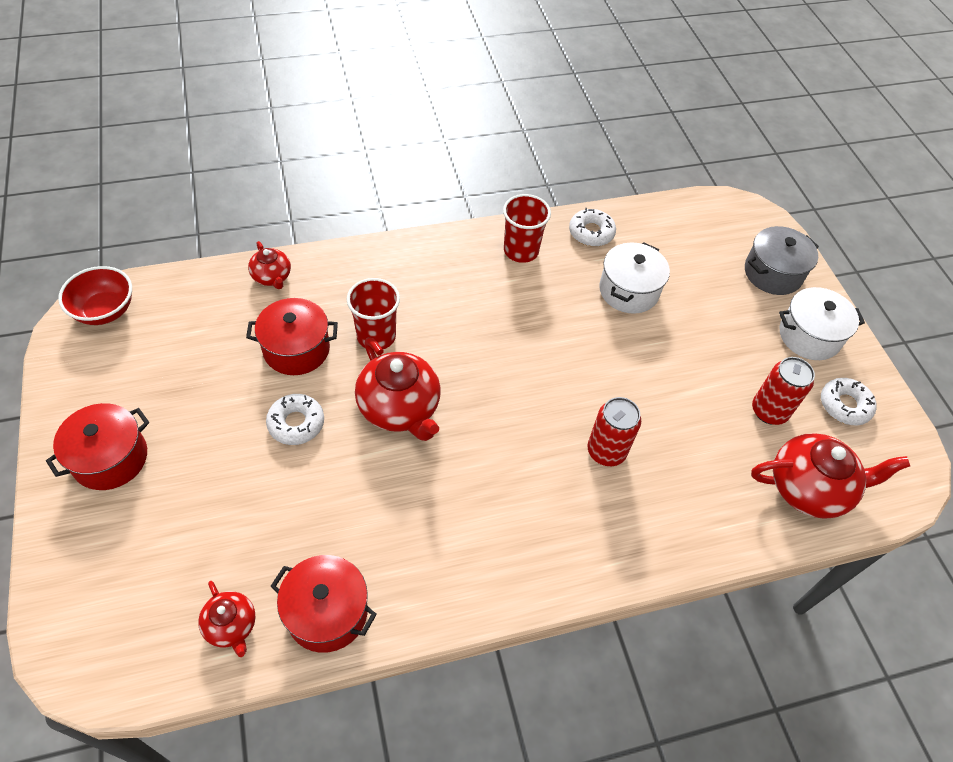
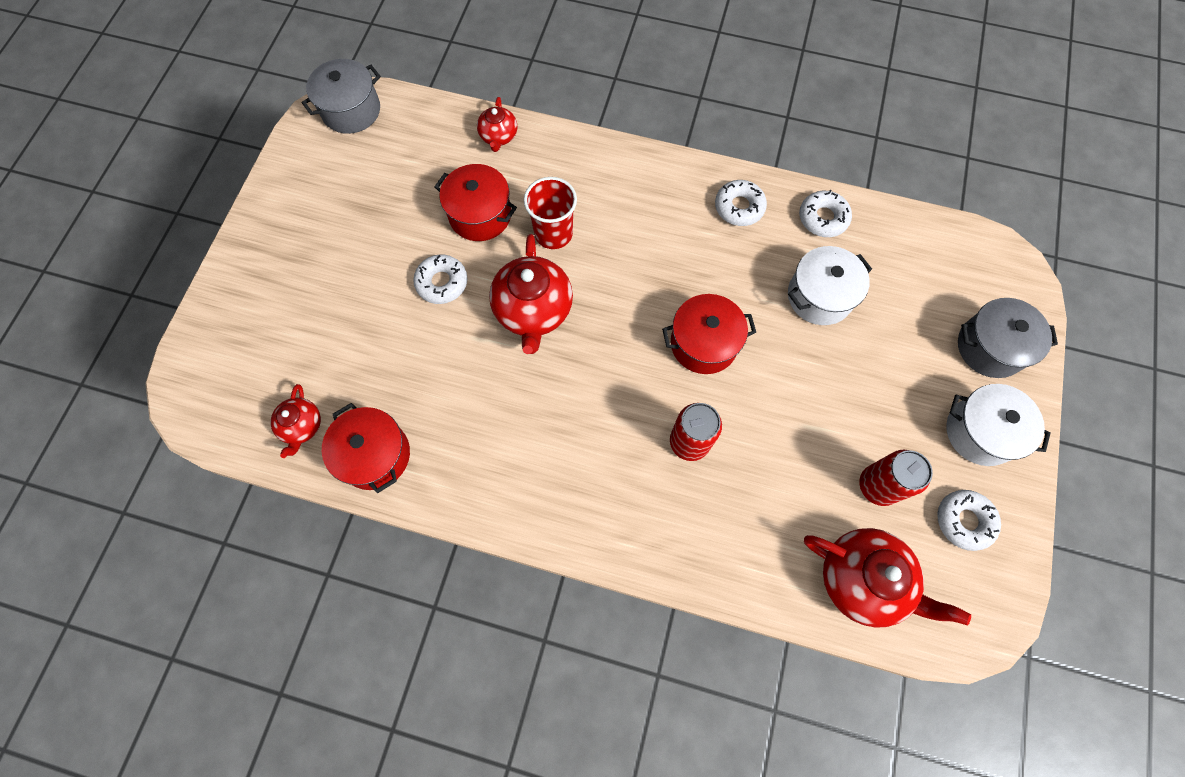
camera: 35 degrees right, 15 degrees up
red pot [46,403,149,490] -> red pot moved to [662,294,756,374]
red bowl [58,266,132,325] -> grey pot [302,59,381,134]
red cup [503,194,551,263] -> white donut [715,180,767,226]

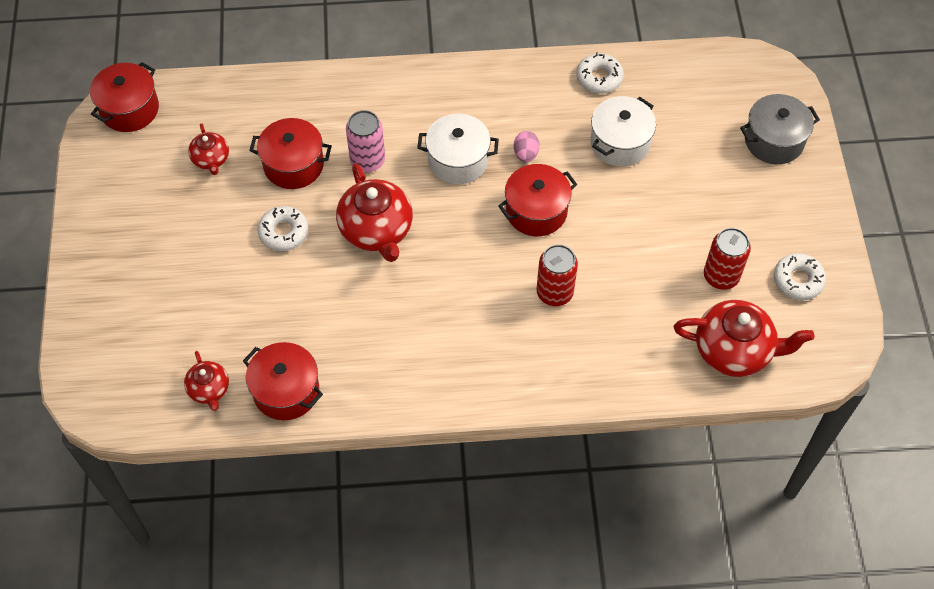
camera: 20 degrees left, 10 degrees down
grey pot [302,59,381,134] -> red pot [90,62,159,132]
red teapot [477,97,517,152] -> red teapot moved to [188,123,229,175]
red cup [524,177,577,249] -> pink can [346,110,385,173]
white donut [715,180,767,226] -> none
white pot [946,384,1051,466] -> white pot moved to [417,113,499,184]
none -> pink egg [514,131,539,162]

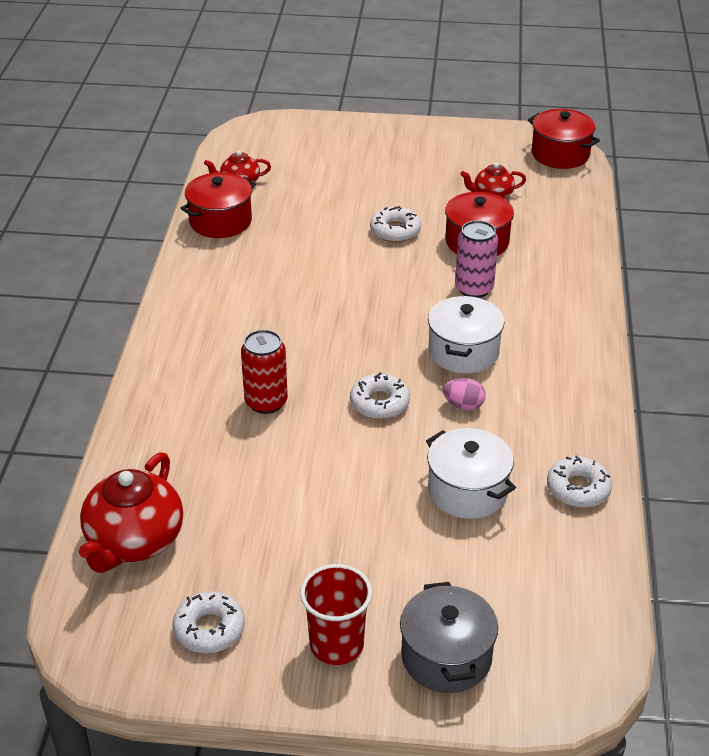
camera: 100 degrees right, 20 degrees down
red teapot [336,163,413,262] -> none
red pot [498,164,577,236] -> white donut [350,372,410,419]
red can [704,228,751,290] -> none
none -> red cup [300,564,372,665]

